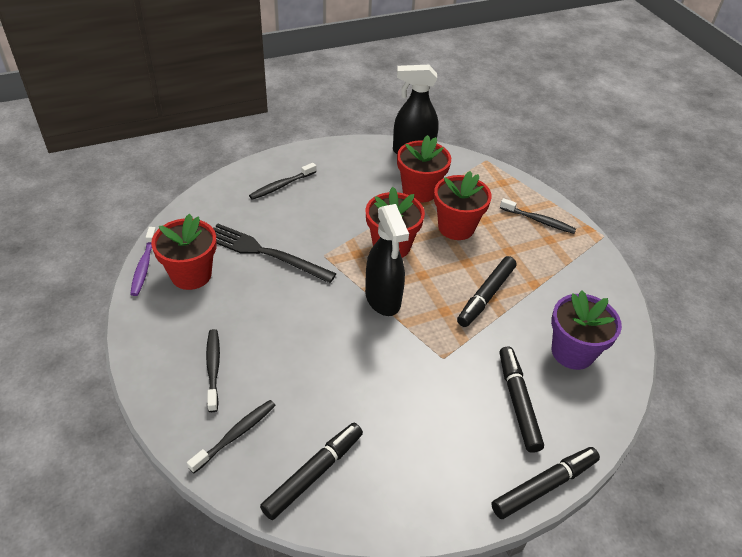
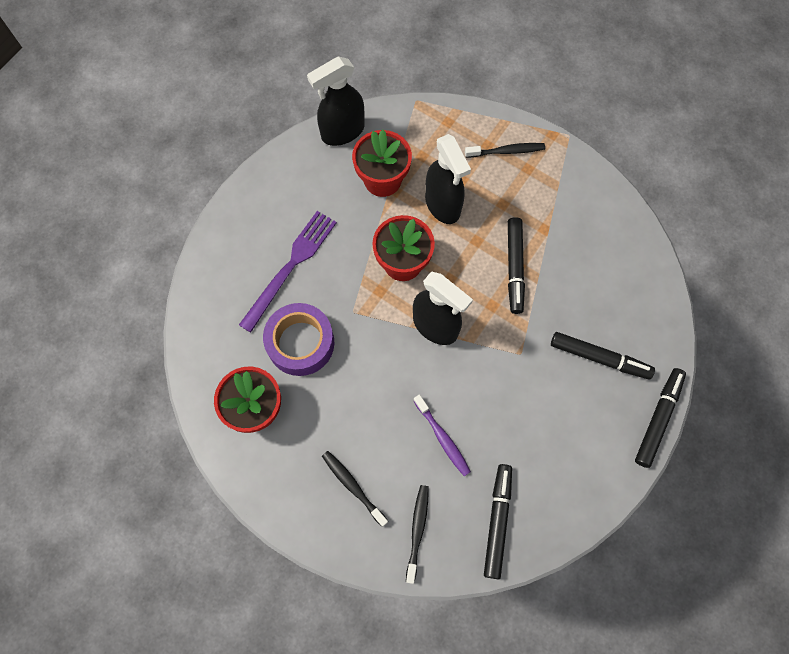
camera: 30 degrees left, 25 degrees up
purple toothbrush [130,227,156,296] -> purple toothbrush moved to [413,395,471,476]
black fork [213,223,337,283] -> purple tape [263,303,334,376]
black toothbrush [249,163,316,200] -> none
red flower pot [434,171,492,240] -> black spray bottle [425,134,471,224]
black marker [500,346,544,453] -> black marker turned 150 degrees clockwise [551,332,655,379]
purple flower pot [551,290,622,370] -> none
none -> purple fork [239,211,337,333]

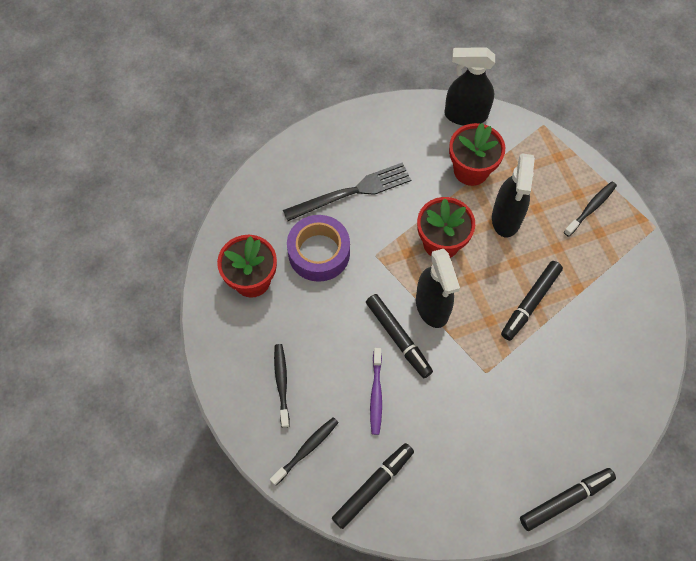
camera: 35 degrees right, 5 degrees down
purple fork [239,211,337,333] -> black fork [283,162,411,221]
black toothbrush [465,143,545,158] -> black toothbrush turned 75 degrees counterclockwise [564,182,617,237]
black marker [551,332,655,379] -> black marker moved to [366,294,433,378]

